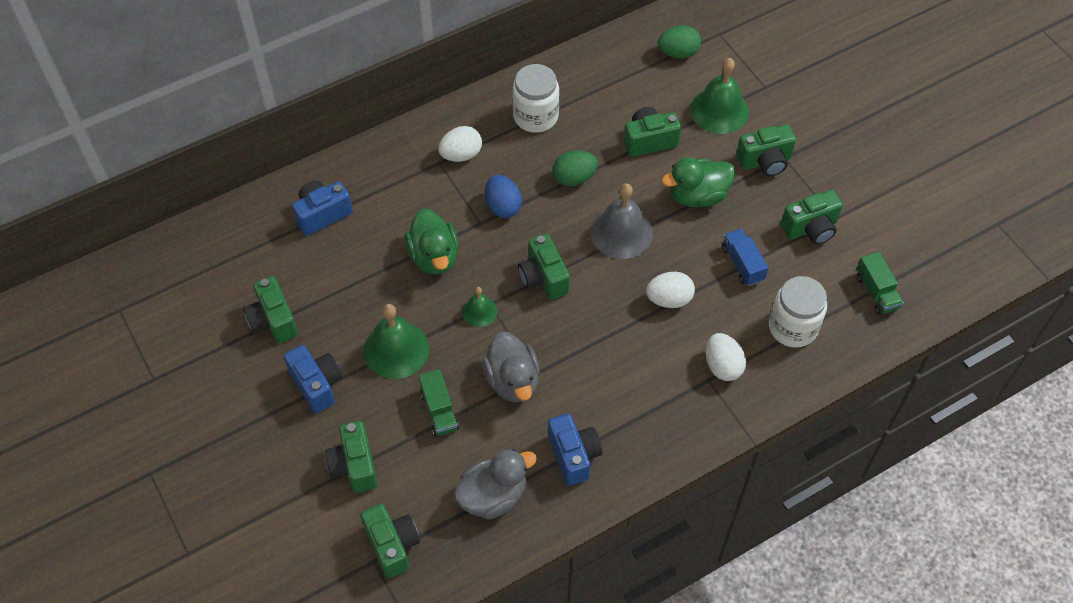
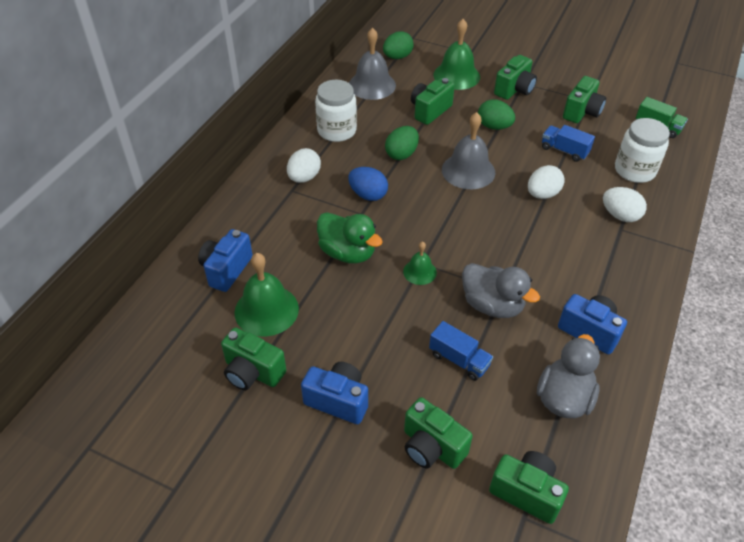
camera: 35 degrees left, 10 degrees down
green bell [364,304,429,379] -> green bell moved to [234,253,299,336]
green truck [419,369,459,436] -> blue truck [429,321,493,381]
green camera [518,234,570,300] -> none
green duck [661,157,735,207] -> green egg [478,99,515,130]
none -> grey bell [349,28,396,100]

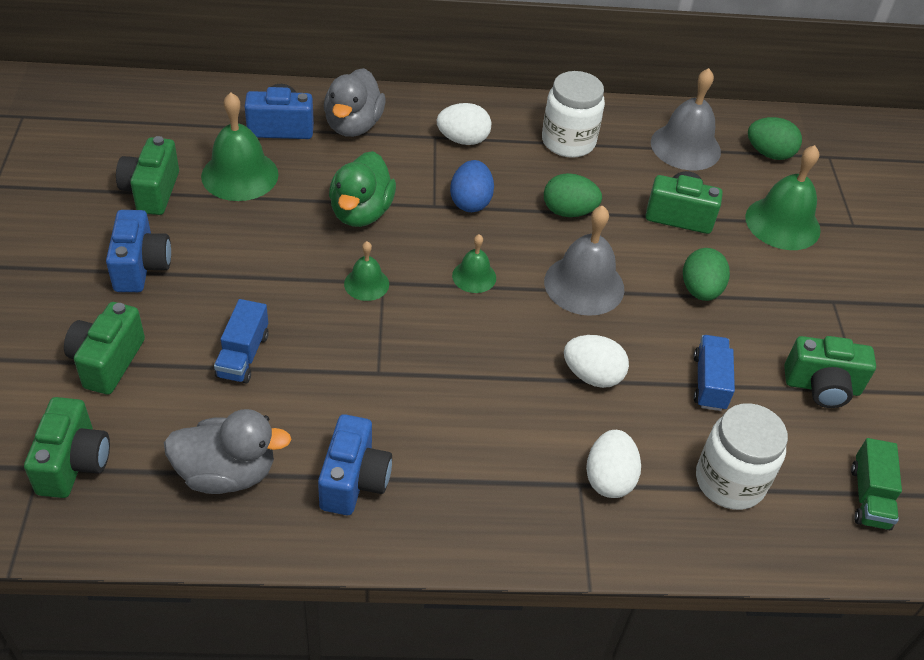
camera: 60 degrees right, 0 degrees up
grey duck [462,263,540,318] -> grey duck moved to [324,68,385,137]
green camera [494,55,537,100] -> none
none -> green bell [452,234,496,293]

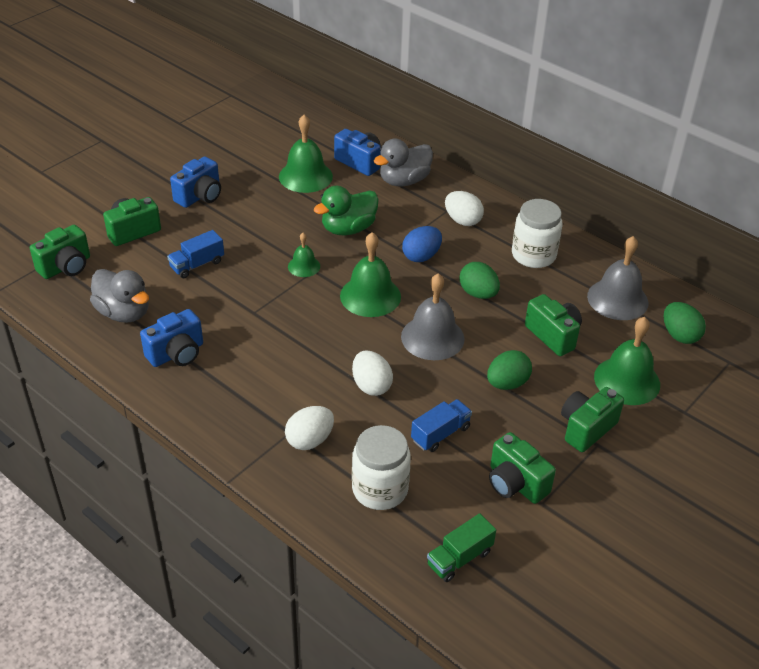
camera: 45 degrees right, 5 degrees down
green camera [116,136,179,215] -> green camera moved to [561,387,624,452]
green bell [452,234,496,293] -> green bell [340,232,401,317], size x1.83

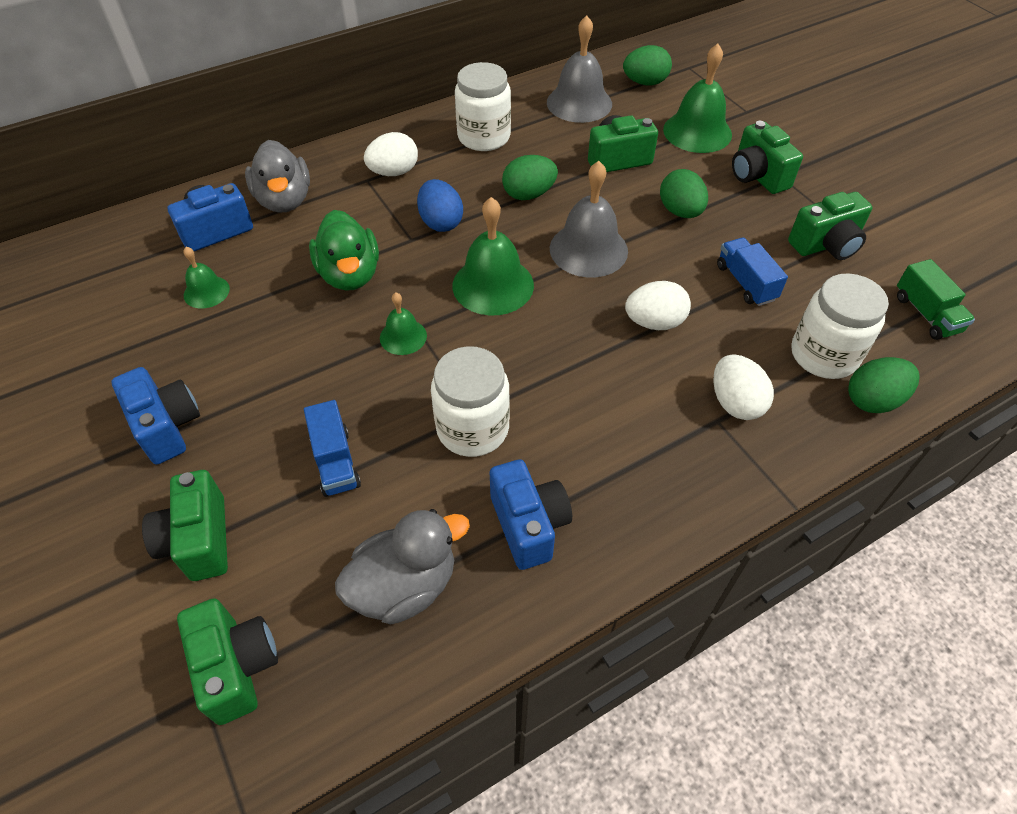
camera: 70 degrees left, 10 degrees up
green bell [279,115,333,193] -> green bell [183,247,230,309], size x0.55
none -> white jar [431,346,510,457]
none -> green egg [848,357,920,413]

